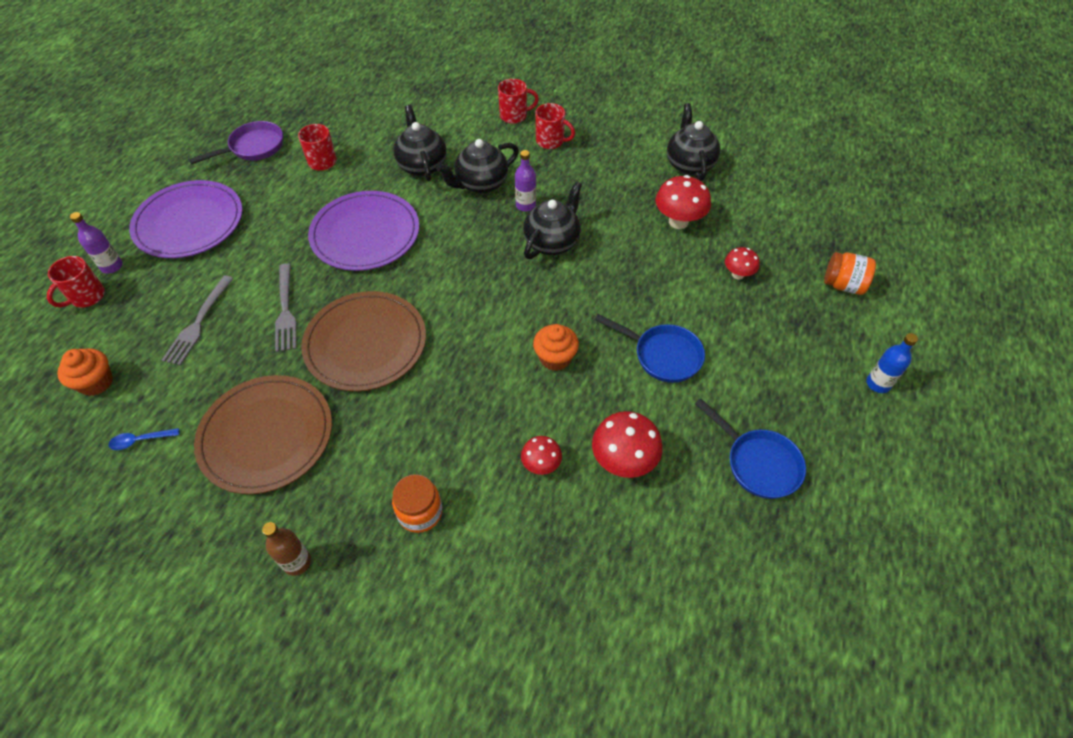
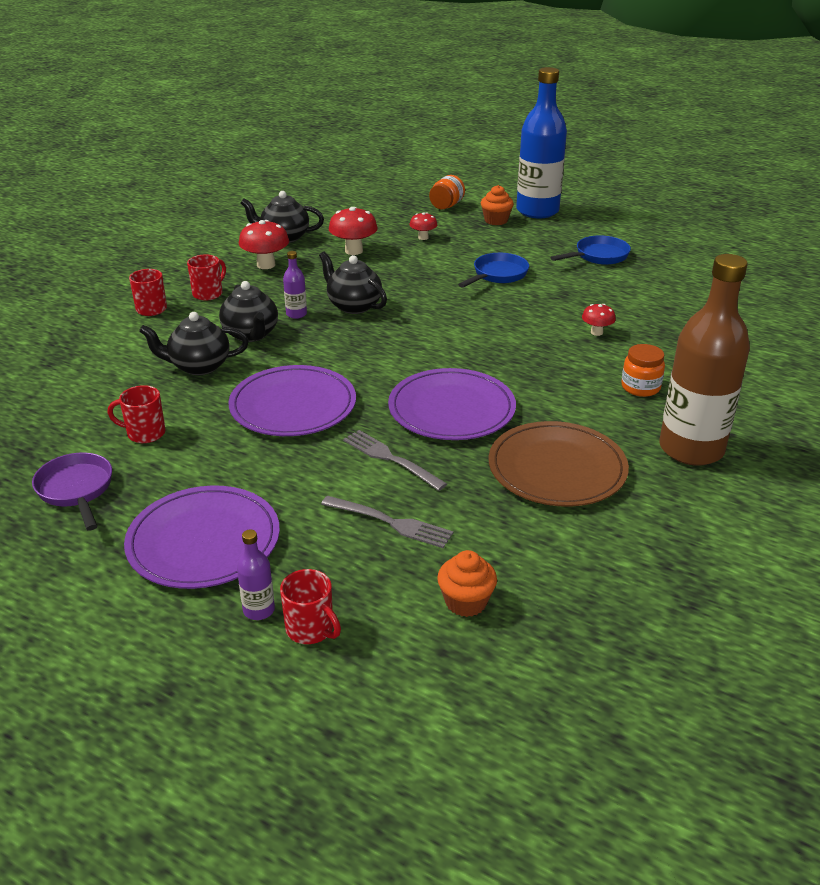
camera: 80 degrees left, 20 degrees down
blue spoon [108,428,179,450] -> none
brown bottle [262,522,311,576] -> brown bottle [659,254,750,466], size x2.49
grey fork [275,263,296,352] -> grey fork turned 135 degrees counterclockwise [343,430,447,491]
brown plate [301,291,426,391] -> purple plate [388,368,516,440]
orange cupcake [533,324,579,371] -> orange cupcake moved to [481,185,514,225]
red mushroom [592,411,663,478] -> red mushroom moved to [239,220,289,269]
blue bottle [866,333,918,393] -> blue bottle [516,67,567,218], size x2.49

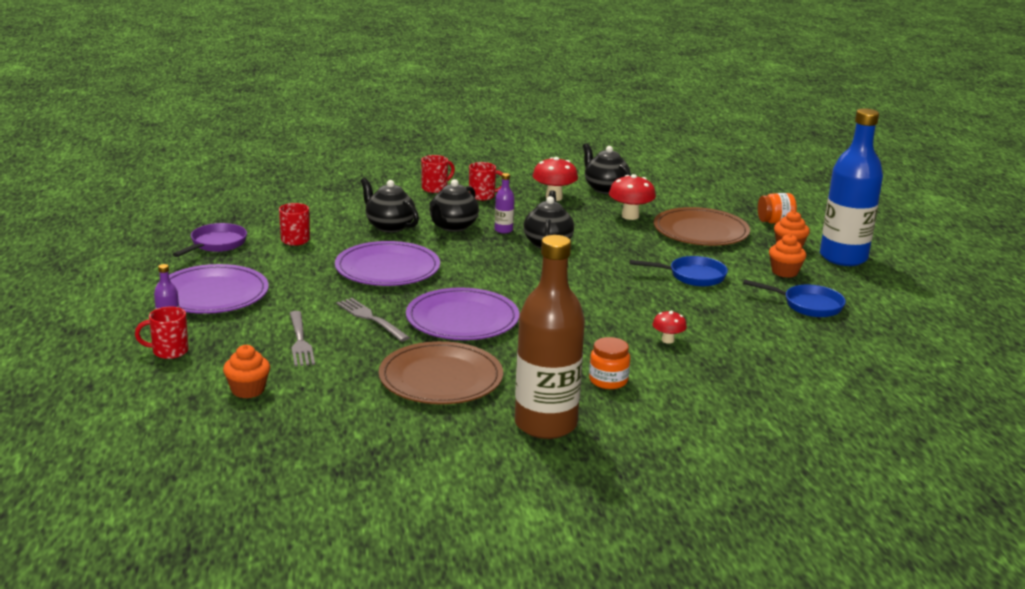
camera: 50 degrees right, 10 degrees down
red mug [280,569,341,644] -> red mug turned 75 degrees clockwise [135,307,188,359]
grey fork [343,430,447,491] -> grey fork turned 45 degrees counterclockwise [336,298,410,342]
red mushroom [409,212,437,240] -> brown plate [654,207,750,246]
none -> orange cupcake [769,234,806,278]

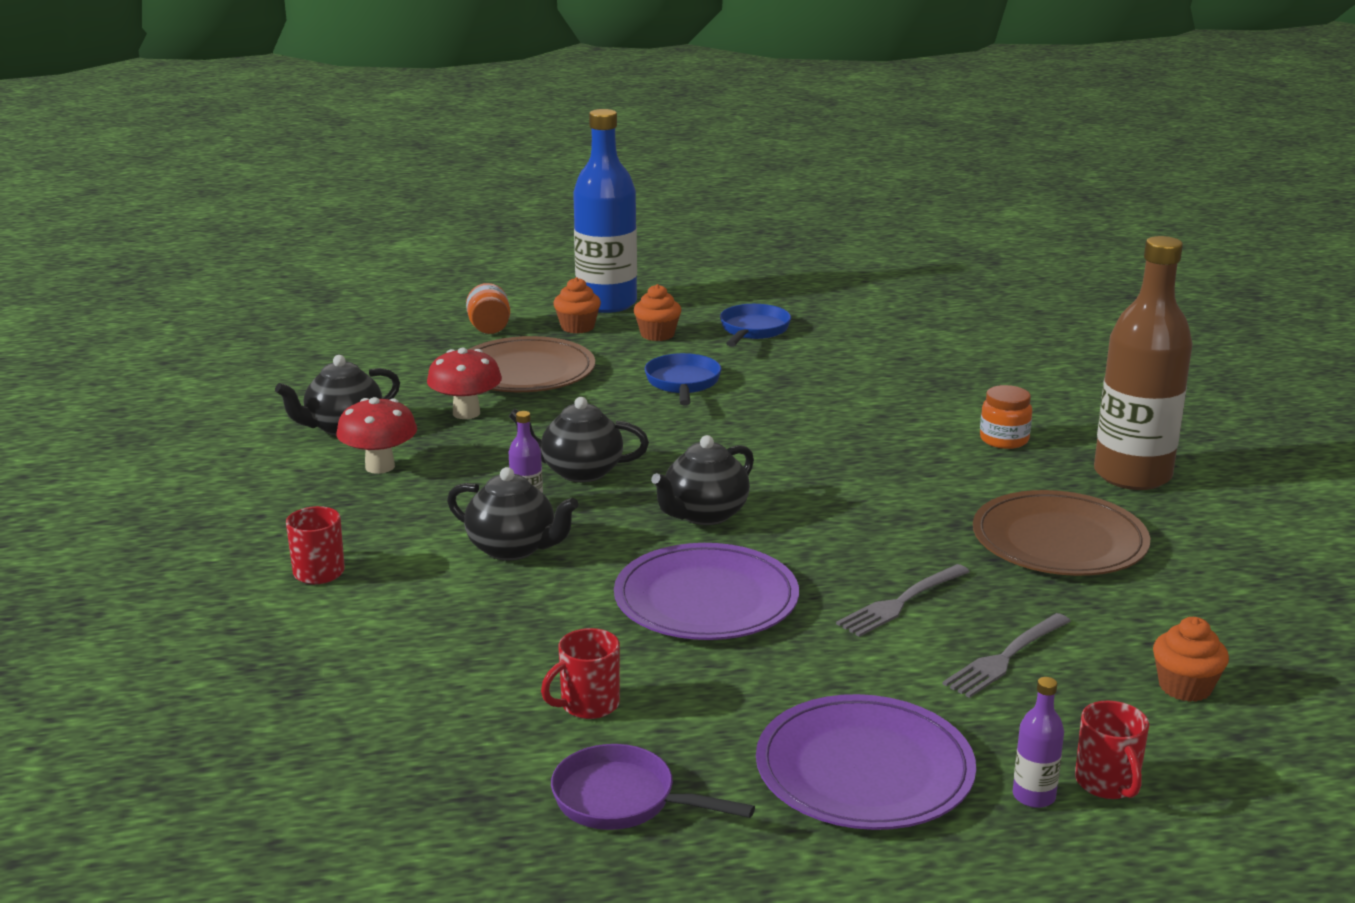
camera: 90 degrees left, 0 degrees up
grey fork [290,311,315,366] -> grey fork turned 150 degrees clockwise [943,613,1071,698]
black teapot [361,178,419,233] -> black teapot moved to [651,435,754,525]
purple plate [406,287,519,340] -> none
red mug [469,162,503,200] -> none
red mushroom [652,310,687,344] -> none

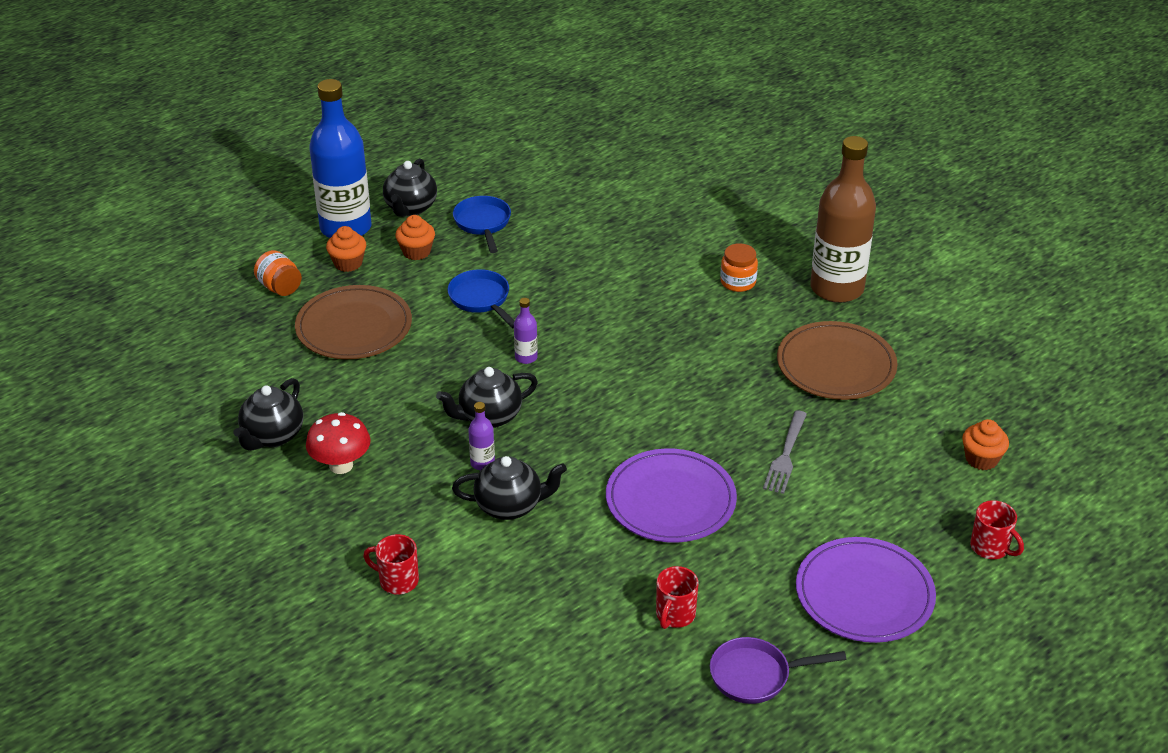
camera: 30 degrees left, 15 degrees up
red mushroom [427,348,502,419] -> none
black teapot [651,435,754,525] -> black teapot moved to [383,158,437,217]
grey fork [943,613,1071,698] -> none
purple bottle [1013,677,1064,808] -> purple bottle moved to [514,298,538,364]

